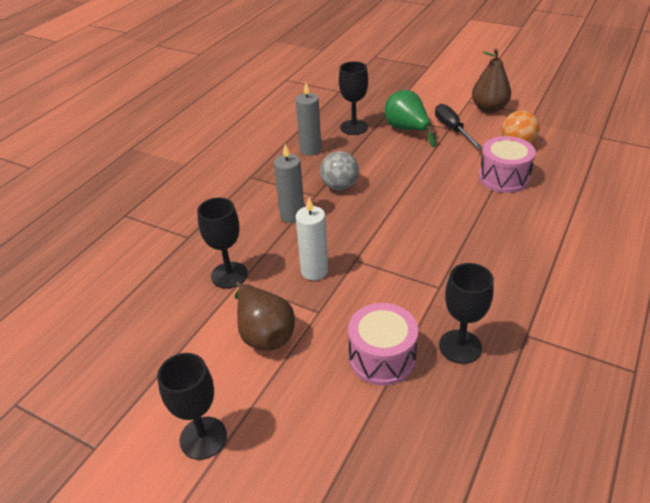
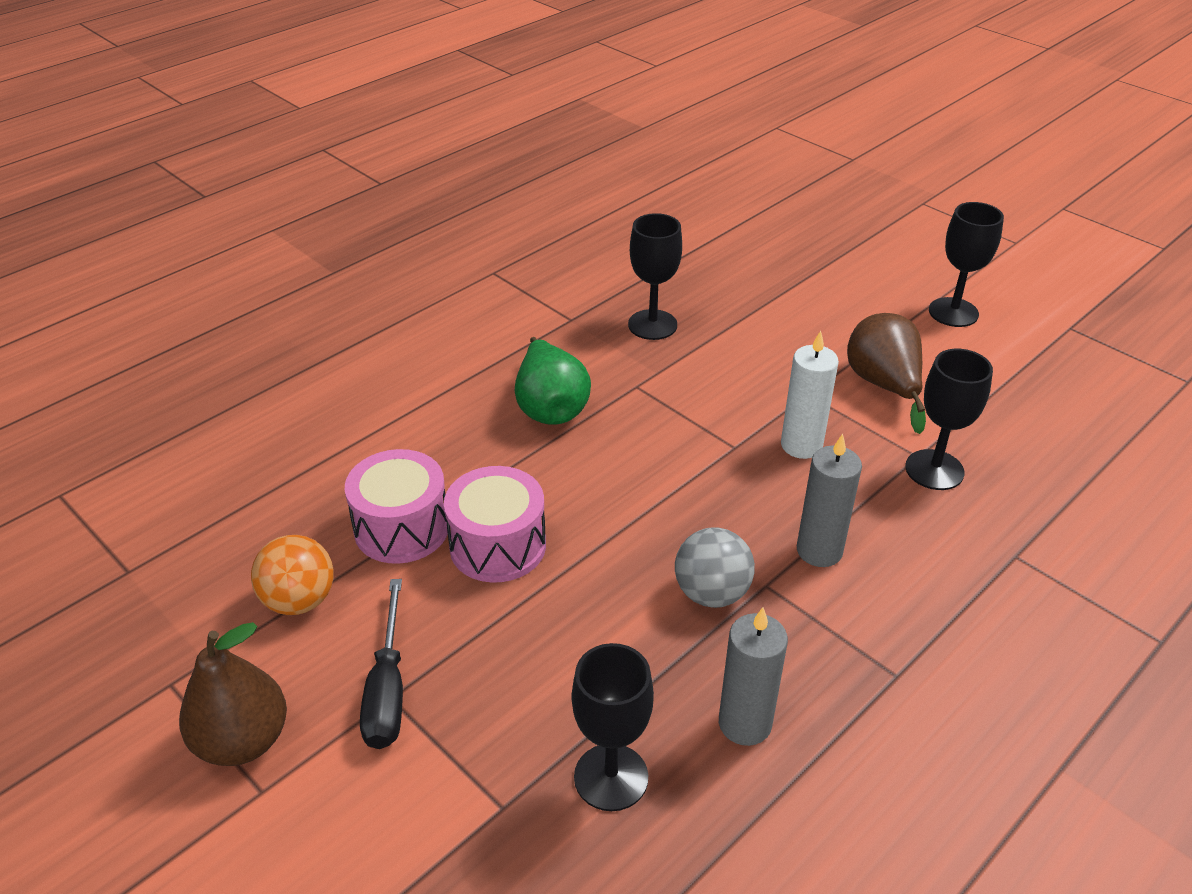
camera: 165 degrees left, 0 degrees up
pink drum [348,303,418,386] -> pink drum moved to [444,466,546,583]
green pear [385,90,436,147] -> green pear moved to [515,337,591,425]

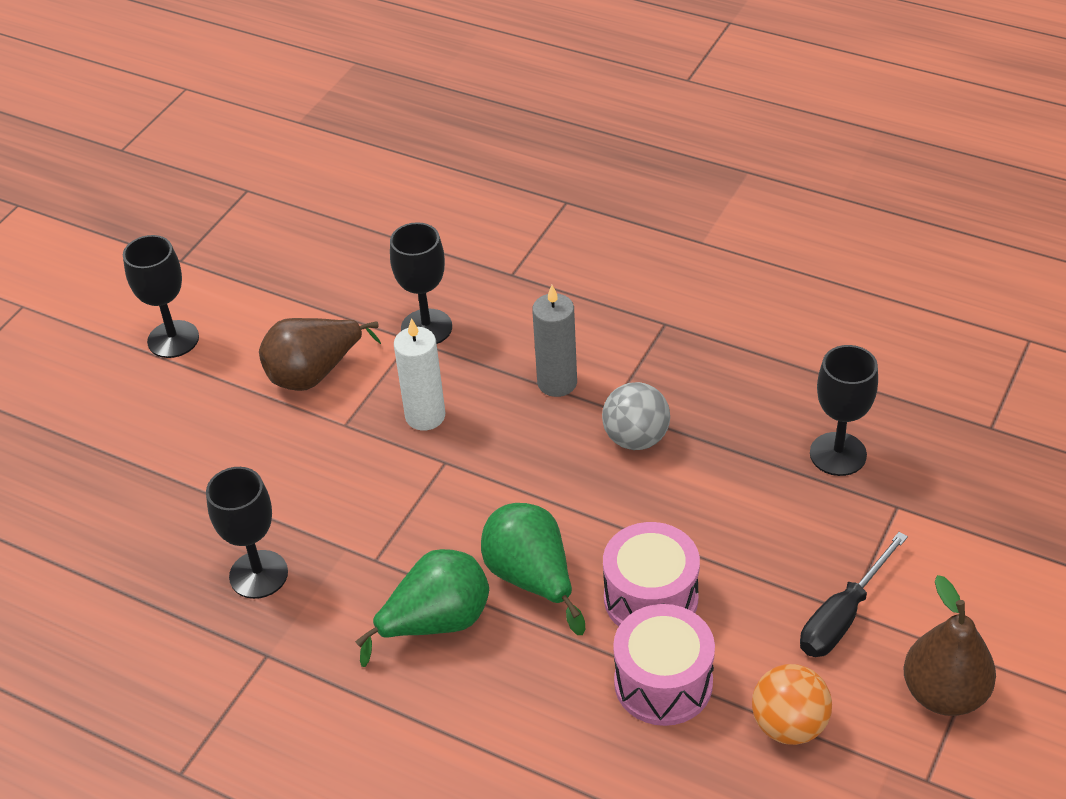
camera: 105 degrees left, 5 degrees up
black screwdriver [360,579,403,749] -> black screwdriver turned 150 degrees clockwise [800,532,908,657]
grey candle [719,608,788,746] -> none
none -> green pear [481,503,586,635]

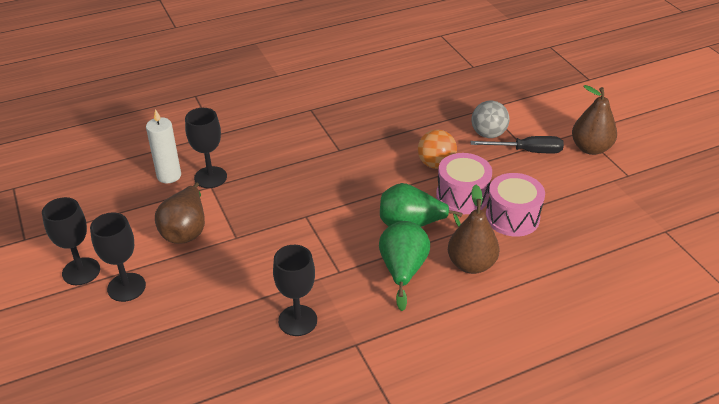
camera: 55 degrees left, 5 degrees down
white candle [394,318,445,431] -> white candle moved to [146,109,181,183]
grey candle [532,285,577,397] -> none
grey ball [602,382,670,450] -> grey ball moved to [472,101,509,138]
orange ball [752,664,832,745] -> orange ball moved to [418,130,457,169]
black screwdriver [800,532,908,657] -> black screwdriver turned 75 degrees counterclockwise [470,136,564,154]
black goblet [810,345,878,476] -> black goblet moved to [90,212,146,302]
none -> brown pear [448,185,499,274]

